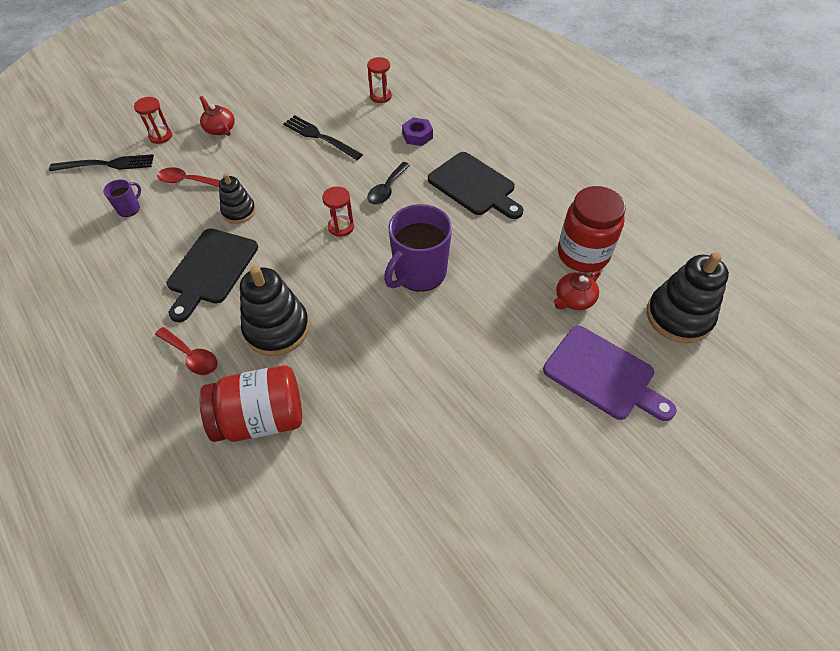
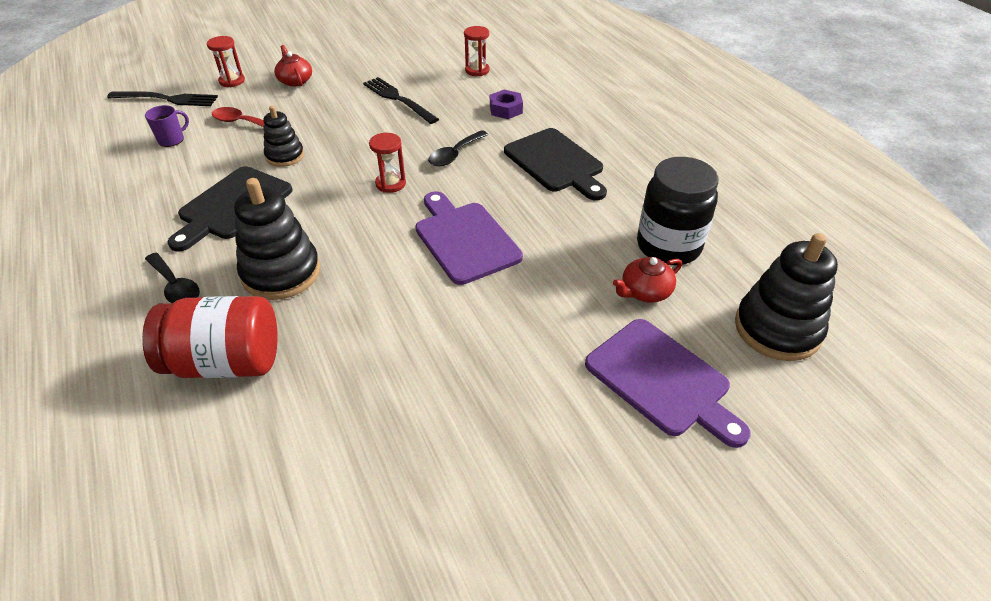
camera: 10 degrees right, 10 degrees down
red spoon [155,327,218,375] -> black spoon [145,253,200,303]
purple mug [384,204,452,292] -> purple cutting board [415,191,523,285]
red jar [558,186,626,273] -> black jar [637,157,719,265]

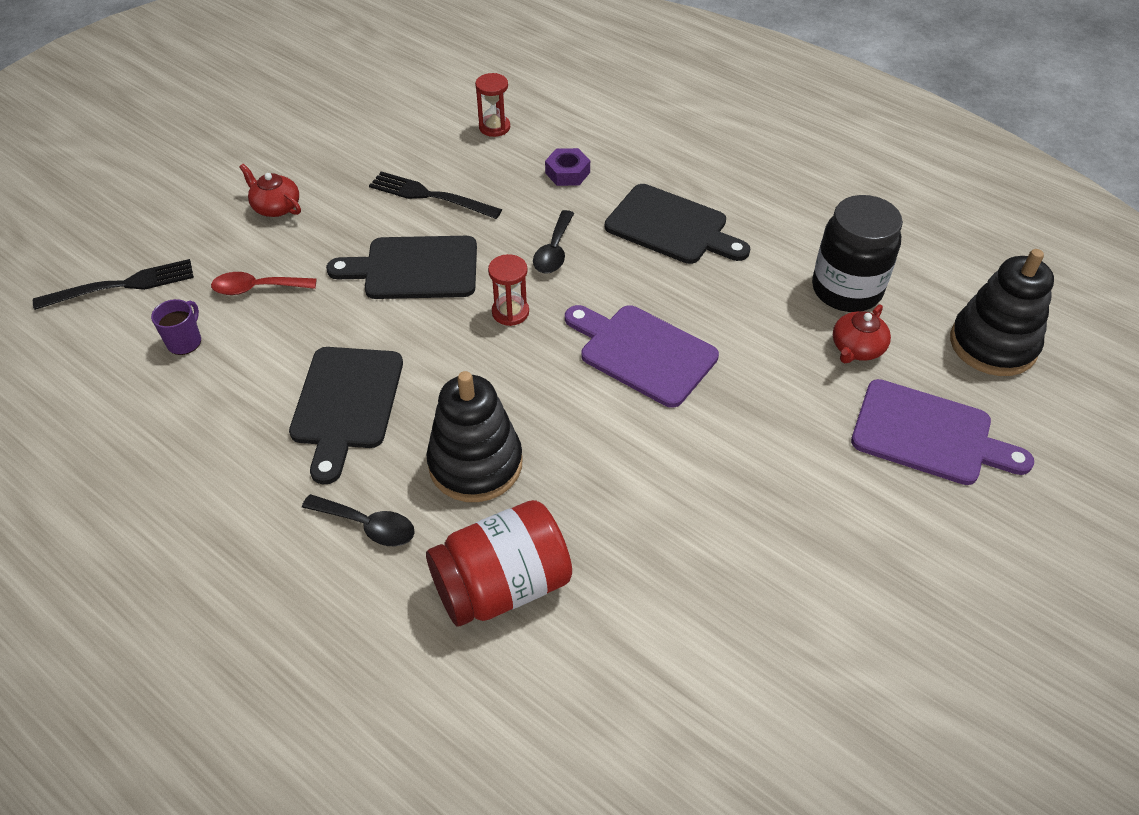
camera: 25 degrees left, 5 degrees up
red hourglass [207,36,245,87] -> none
black stacking toy [263,106,304,167] -> none
none -> black cutting board [326,236,477,299]

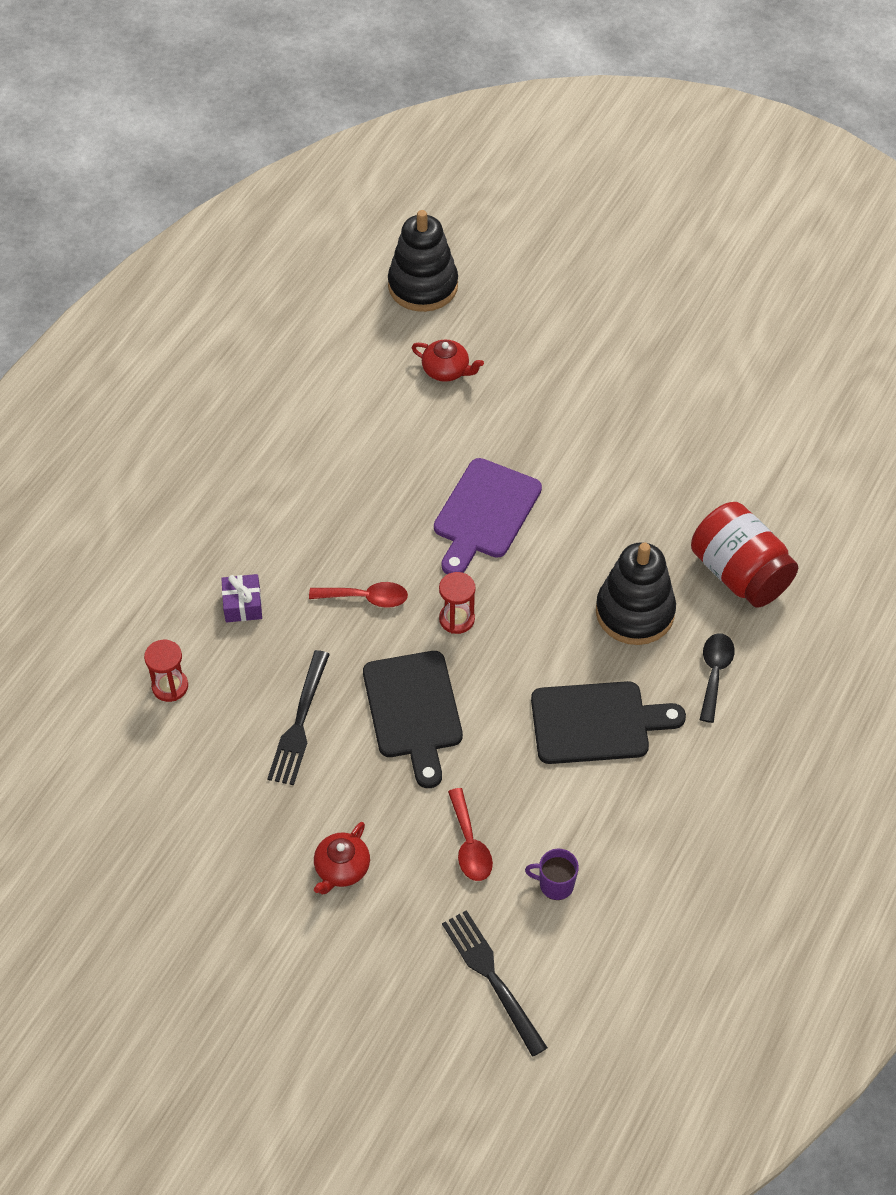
camera: 100 degrees left, 5 degrees up
black spoon [533,210,574,273] -> red spoon [309,582,408,608]
purple nut [545,148,590,186] -> purple gift [221,574,262,623]
black cutting board [605,184,750,264] -> none
black jar [812,195,903,312] -> none
purple cutting board [851,379,1034,485] -> none

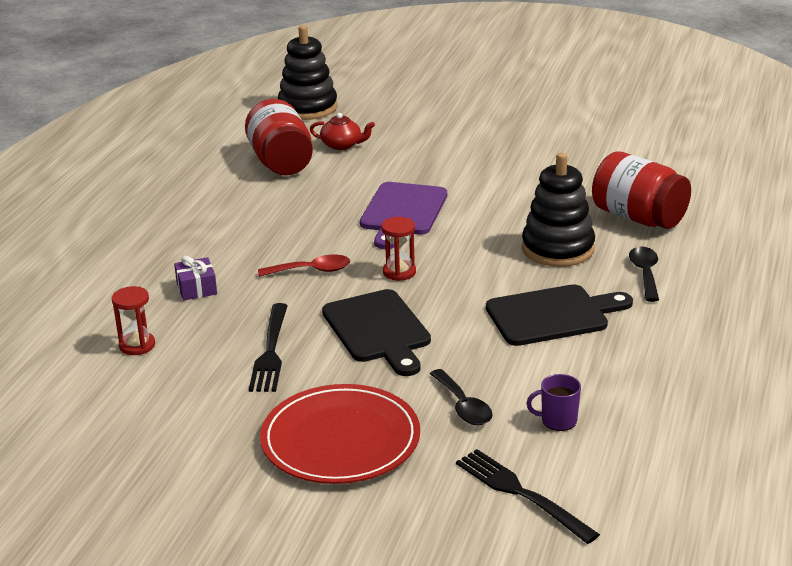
camera: 10 degrees left, 25 degrees down
red teapot [314,822,370,894] -> red plate [260,384,420,484]
red spoon [448,788,493,881] -> black spoon [430,369,493,425]
none -> red jar [245,99,313,175]

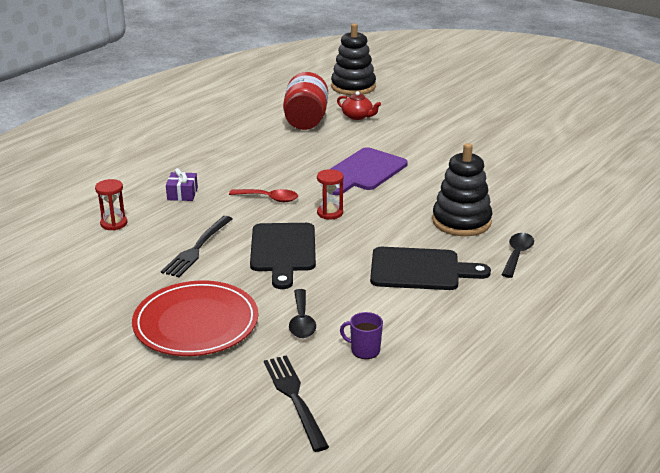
camera: 20 degrees right, 0 degrees up
red jar [592,151,691,229] -> none

